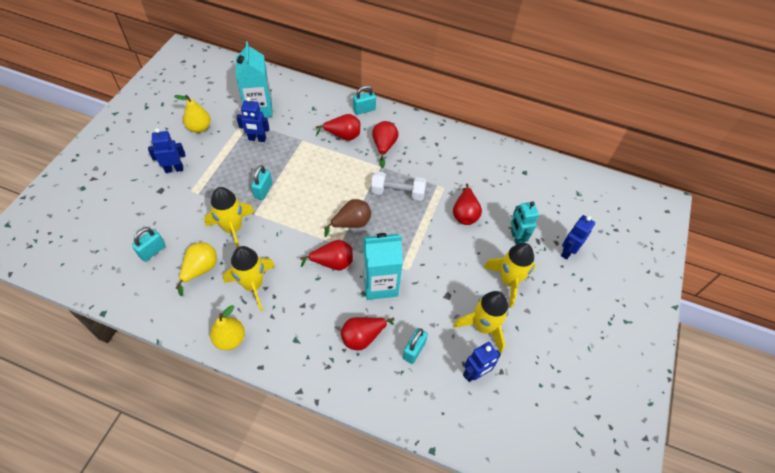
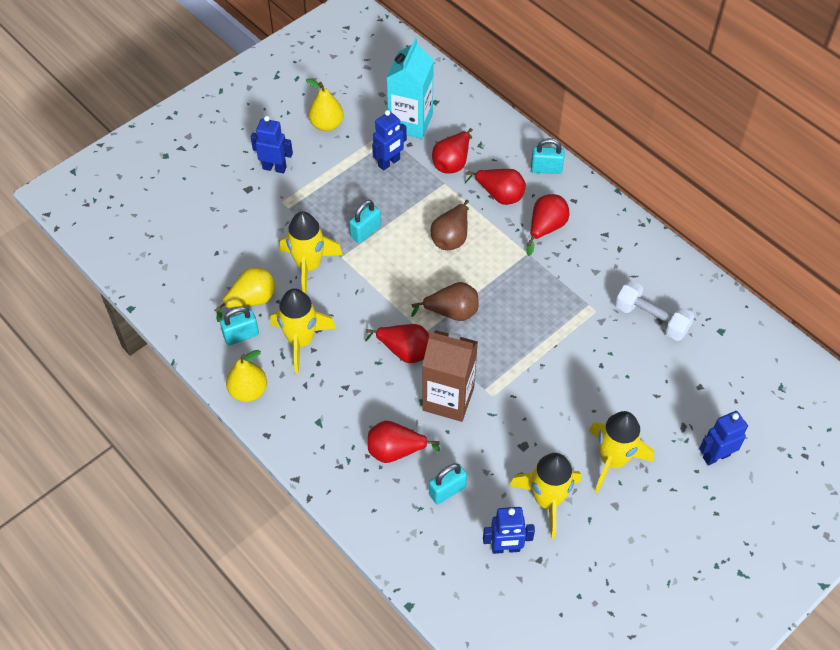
camera: 30 degrees right, 0 degrees up
turquoise padlock [132,227,166,262] -> turquoise padlock moved to [220,306,259,345]
blue robot [236,97,270,142] -> blue robot turned 75 degrees counterclockwise [372,110,407,171]
turquoise carton [363,233,403,300] -> brown carton [422,330,478,422]
white dumbbell [371,171,426,201] -> white dumbbell moved to [615,281,694,341]
red pear [453,183,482,225] -> red pear moved to [432,128,473,174]
turquoise robot [511,201,539,245] -> none
none -> brown pear [430,200,469,250]

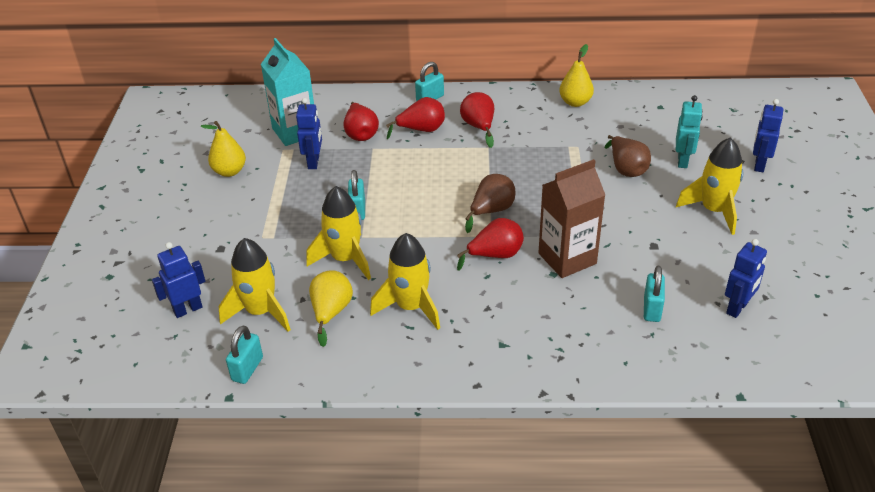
camera: 45 degrees left, 15 degrees down
turquoise padlock [220,306,259,345] -> turquoise padlock moved to [226,326,263,384]
yellow pear [226,350,267,402] -> yellow pear moved to [559,44,594,107]
blue robot [251,116,293,173] -> blue robot moved to [152,242,206,318]
red pear [368,421,440,463] -> none
brown pear [430,200,469,250] -> brown pear moved to [605,135,651,177]
yellow rocket [510,453,581,539] -> yellow rocket moved to [219,238,291,332]
white dumbbell [615,281,694,341] -> none
none -> turquoise robot [676,95,703,168]

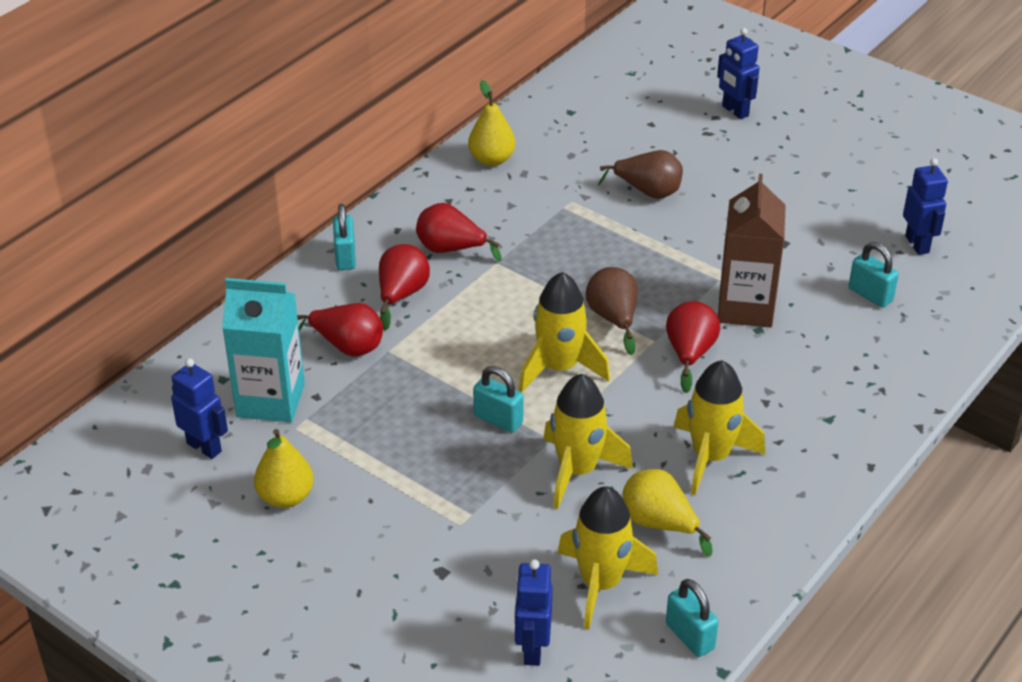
camera: 55 degrees left, 0 degrees up
blue robot [296,98,322,169] -> blue robot moved to [171,358,228,459]
turquoise robot [676,95,703,168] -> none
yellow rocket [676,137,744,235] -> yellow rocket moved to [519,272,610,393]

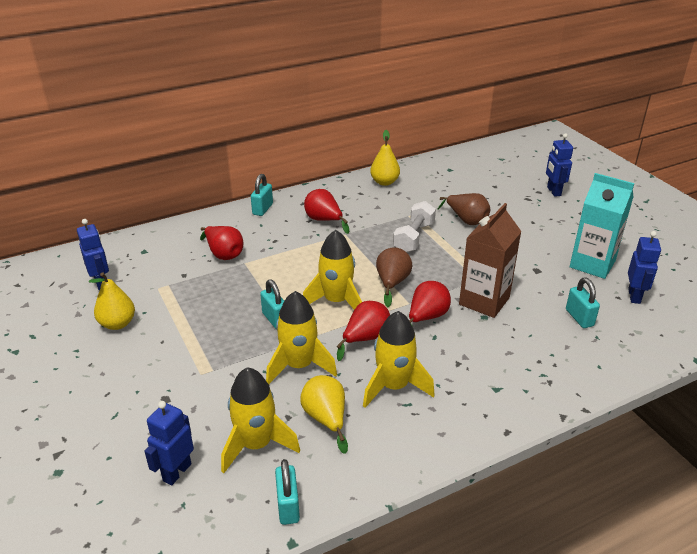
camera: 25 degrees right, 5 degrees down
turquoise carton [222,278,305,422] -> turquoise carton moved to [570,173,634,279]
red pear [379,244,430,331] -> red pear moved to [337,301,390,361]
none -> white dumbbell [393,201,436,252]

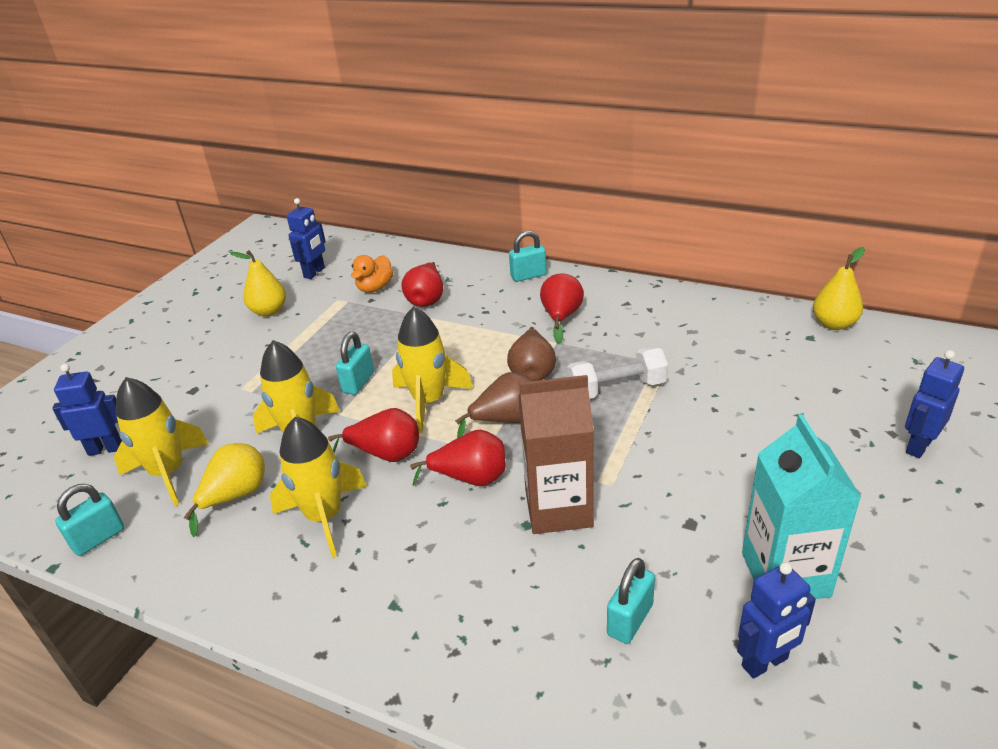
camera: 55 degrees right, 0 degrees up
yellow pear [370,130,400,186] -> yellow pear moved to [813,247,865,330]
brown pear [438,193,490,225] -> brown pear moved to [507,327,556,381]
none -> orange duck [351,255,393,292]

